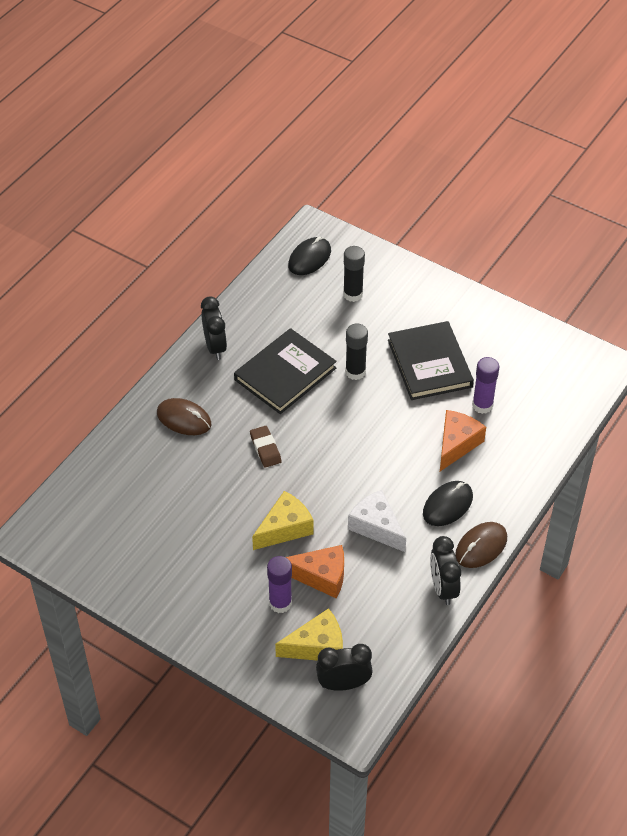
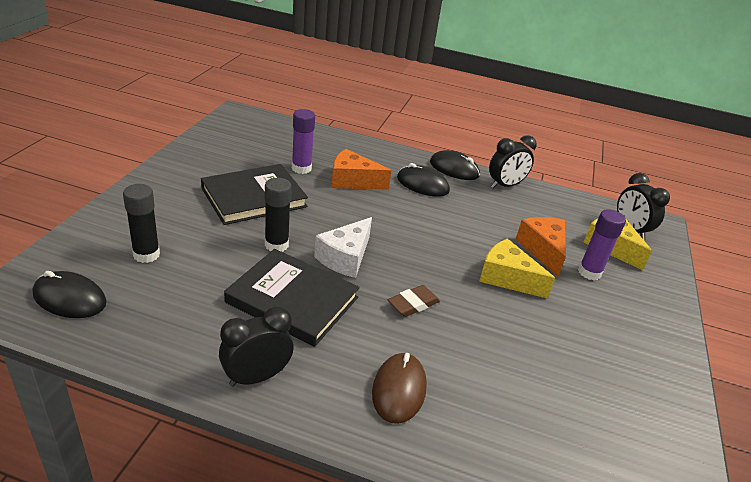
camera: 110 degrees left, 15 degrees down
white cheese [348,490,406,552] -> white cheese moved to [314,217,372,278]
brown mouse [455,522,507,568] -> black mouse [430,150,480,180]

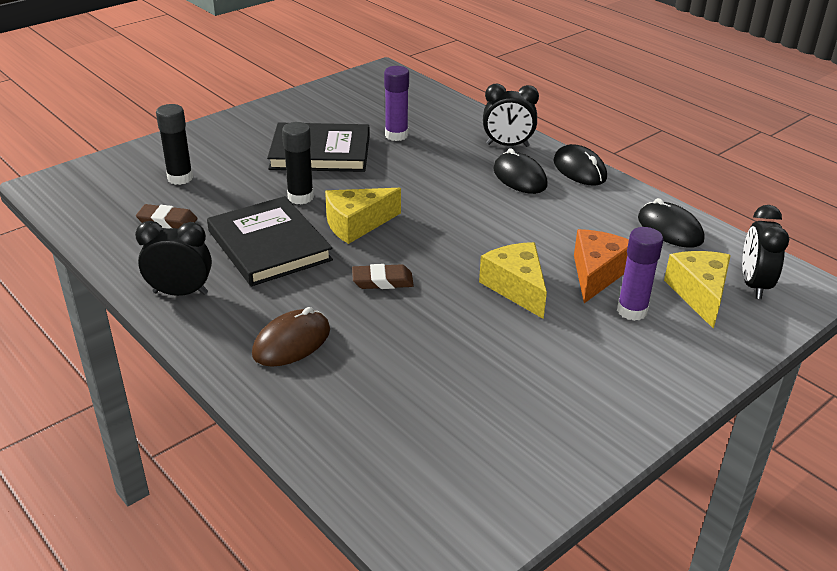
camera: 35 degrees right, 0 degrees up
black mouse [33,271,107,318] -> black mouse moved to [638,198,704,248]
white cheese [314,217,372,278] -> yellow cheese [325,188,401,244]
orange cheese [332,149,392,190] -> none
black clock [489,135,537,188] -> black clock moved to [483,84,539,147]
none -> brown eraser [136,204,197,229]

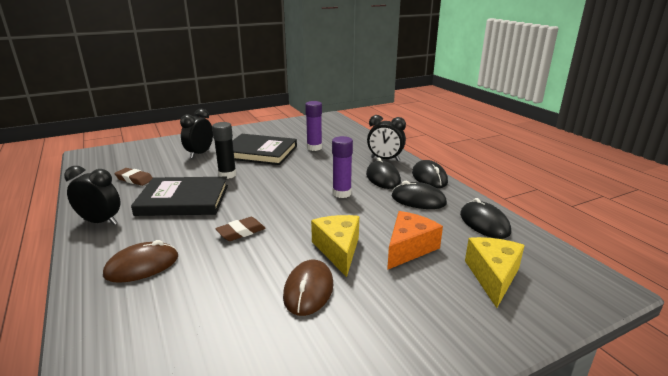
camera: 15 degrees right, 10 degrees down
black glue stick [156,104,193,185] -> none
black book [207,196,333,286] -> black book turned 75 degrees counterclockwise [131,177,228,216]
yellow cheese [325,188,401,244] -> none
brown eraser [352,264,414,289] -> brown eraser turned 45 degrees counterclockwise [215,217,266,241]
purple glue stick [617,227,664,321] -> purple glue stick moved to [332,136,353,198]
black clock [742,205,789,299] -> black clock moved to [180,109,213,159]
none -> brown mouse [283,260,333,316]
none -> black mouse [392,181,447,209]

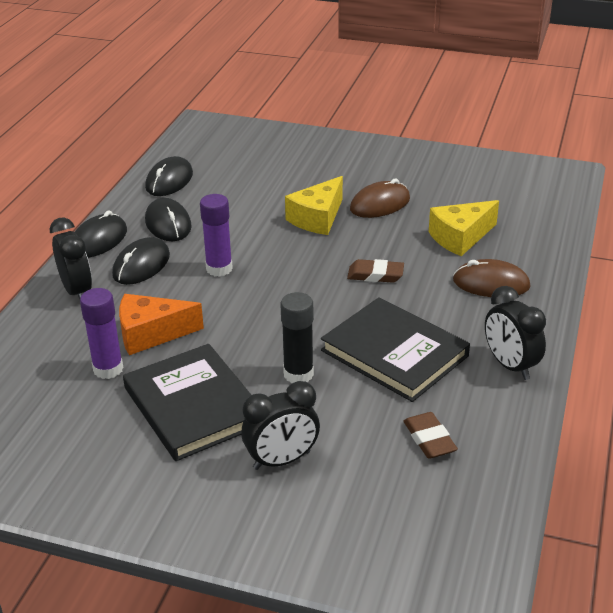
camera: 135 degrees left, 10 degrees up
orange cheese [387,211,443,270] -> orange cheese moved to [119,294,204,355]
yellow cheese [465,237,525,308] -> yellow cheese moved to [429,200,499,256]

